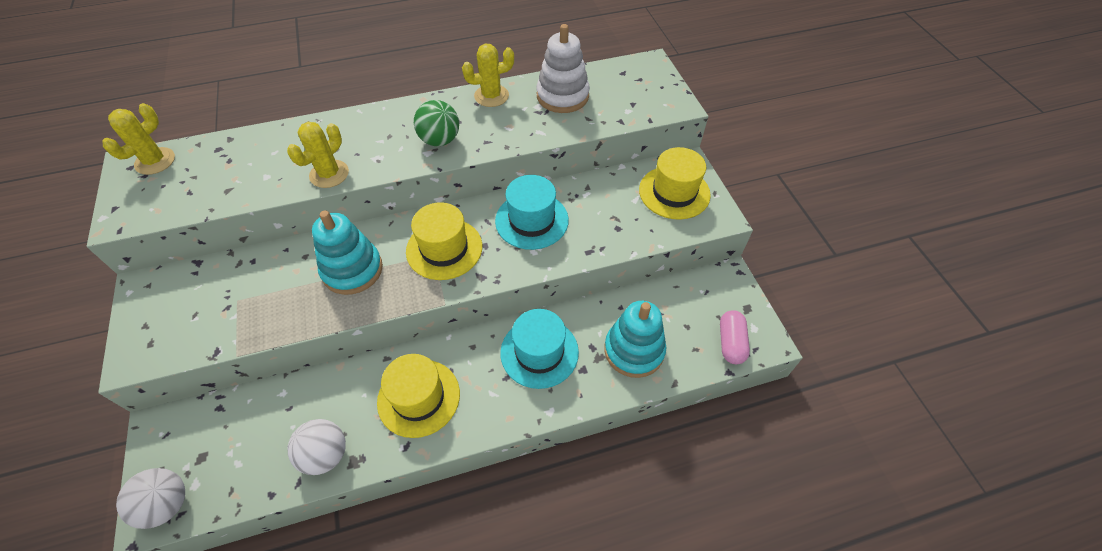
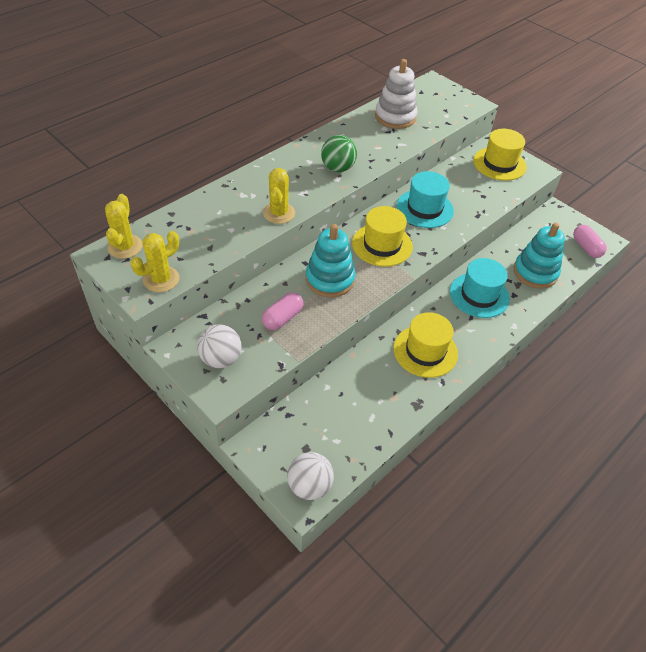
camera: 30 degrees left, 5 degrees down
white ball [287,419,346,475] -> white ball moved to [197,325,242,368]
yellow cactus [462,43,514,107] -> yellow cactus moved to [131,231,180,292]
none -> pink capsule [262,292,304,330]

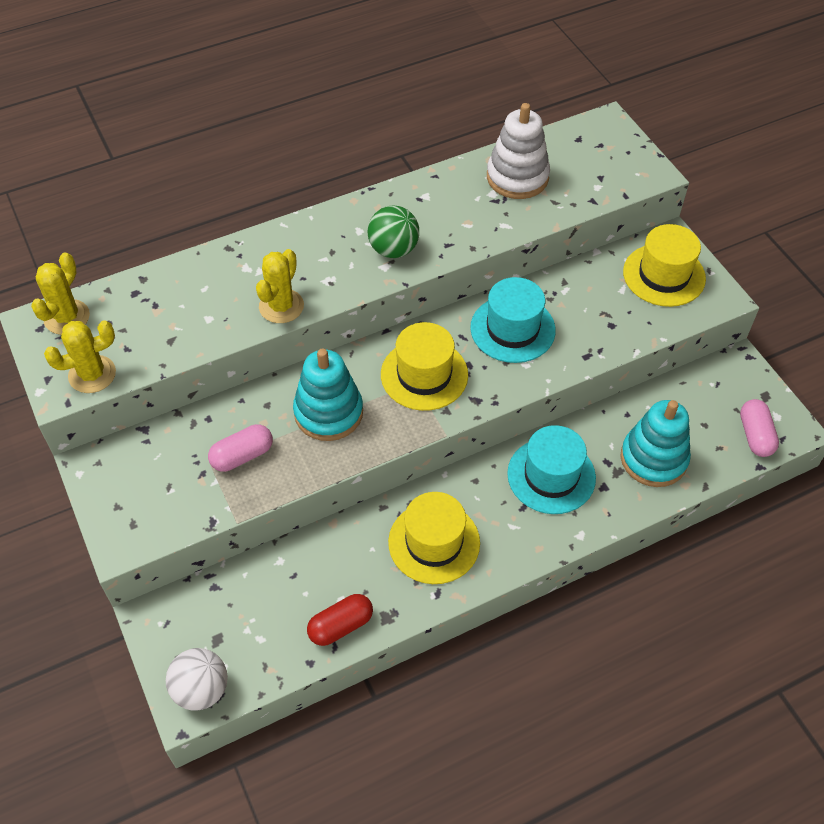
camera: 20 degrees right, 5 degrees up
white ball [197,325,242,368] -> none
none -> red capsule [307,594,373,646]

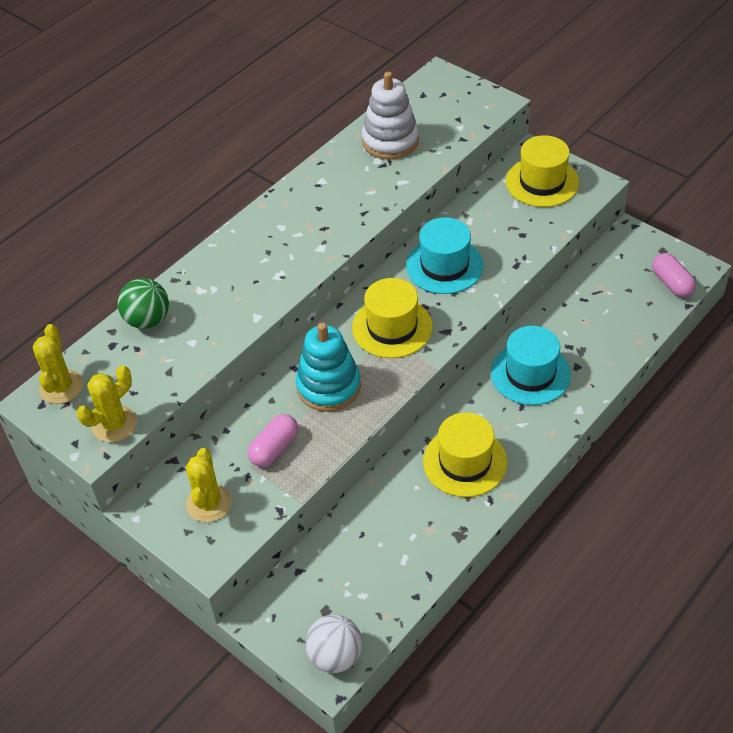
camera: 20 degrees left, 5 degrees down
yellow cactus [256,249,304,323] -> yellow cactus moved to [186,448,232,522]
red capsule [307,594,373,646] -> none
green ball [368,205,419,258] -> green ball moved to [118,278,169,329]
turquoise stacking toy [620,400,691,487] -> none

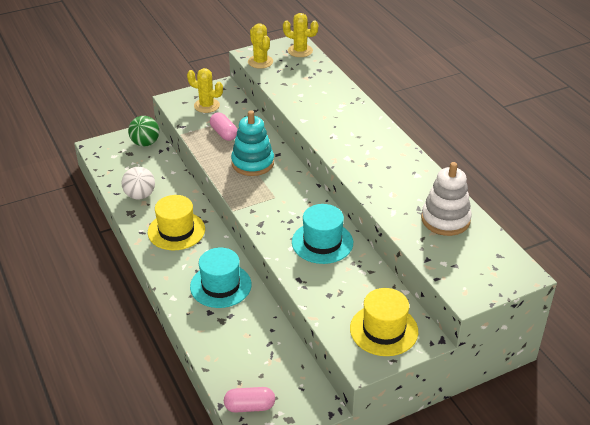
camera: 110 degrees right, 10 degrees down
green ball [118,278,169,329] -> green ball moved to [128,116,159,146]
white ball [305,615,362,673] -> white ball moved to [122,167,155,200]
yellow hat [352,278,433,358] -> none

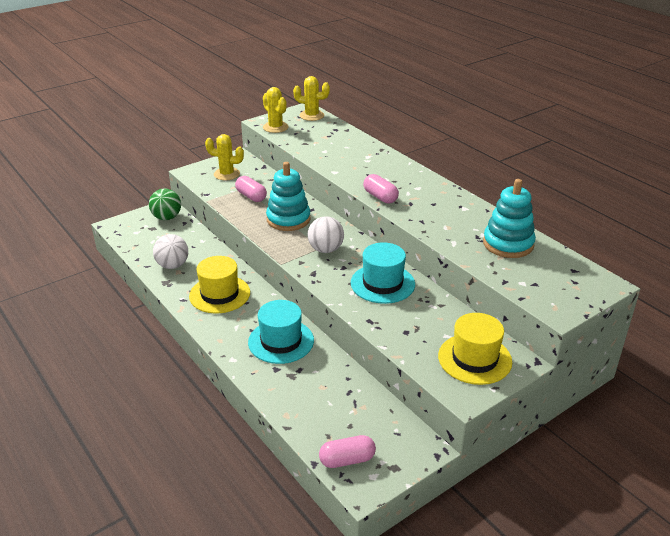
camera: 10 degrees left, 5 degrees down
white stacking toy [421,162,472,236] -> turquoise stacking toy [483,179,536,258]
none -> white ball [308,216,344,253]
none -> pink capsule [363,174,399,204]

